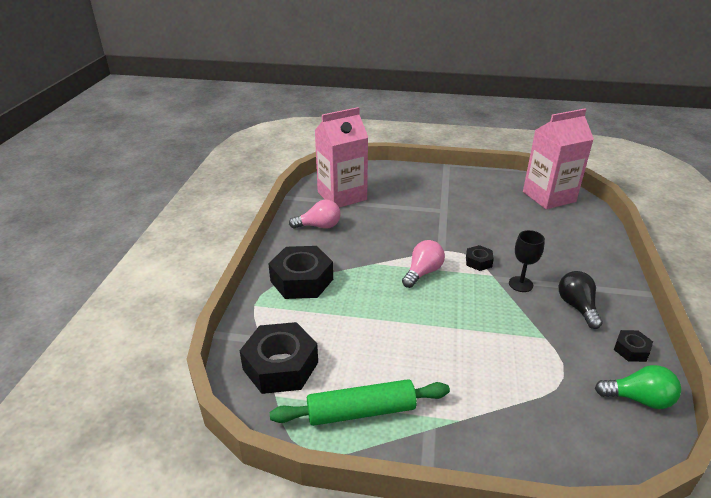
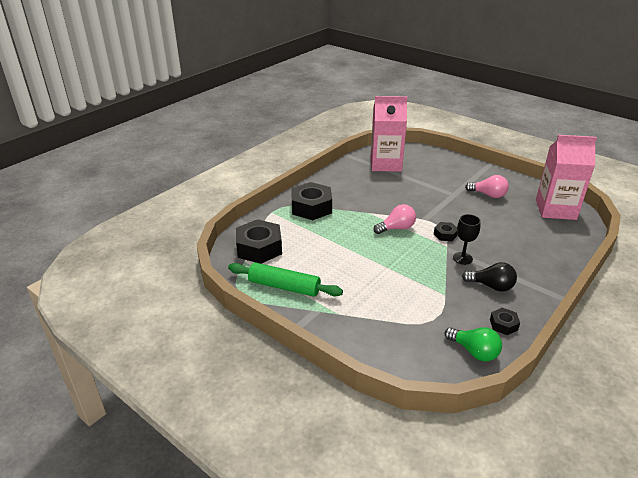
camera: 30 degrees right, 0 degrees up
pink light bulb [289,200,341,229] -> pink light bulb moved to [465,175,509,198]
black light bulb [559,271,603,329] -> black light bulb turned 90 degrees clockwise [462,262,517,292]

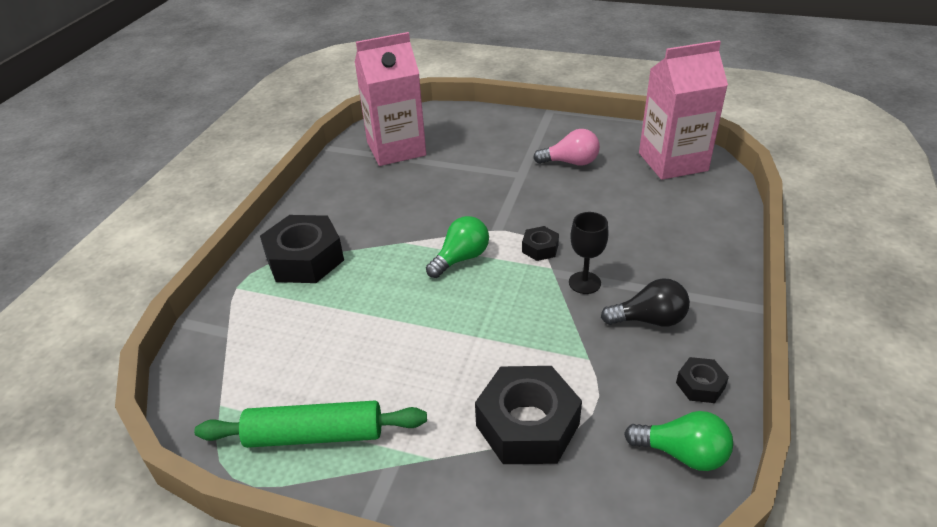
camera: 20 degrees left, 5 degrees up
black nut [236,219,282,264] -> black nut moved to [475,366,582,464]
pink light bulb [374,204,416,234] -> green light bulb [426,216,489,278]

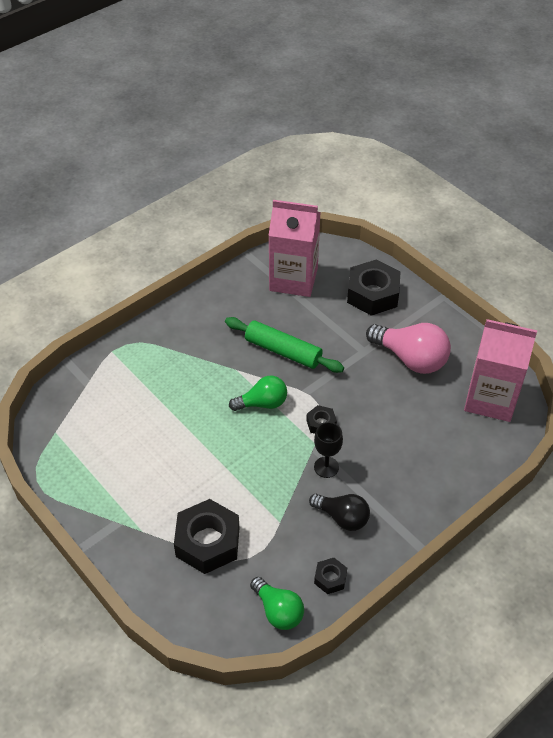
camera: 30 degrees right, 10 degrees up
green rolling pin [194,401,427,448] -> green rolling pin moved to [225,317,344,373]
black nut [260,215,344,283] -> black nut moved to [347,260,401,316]
pink light bulb [533,129,600,166] -> pink light bulb [366,323,451,374], size x1.57

